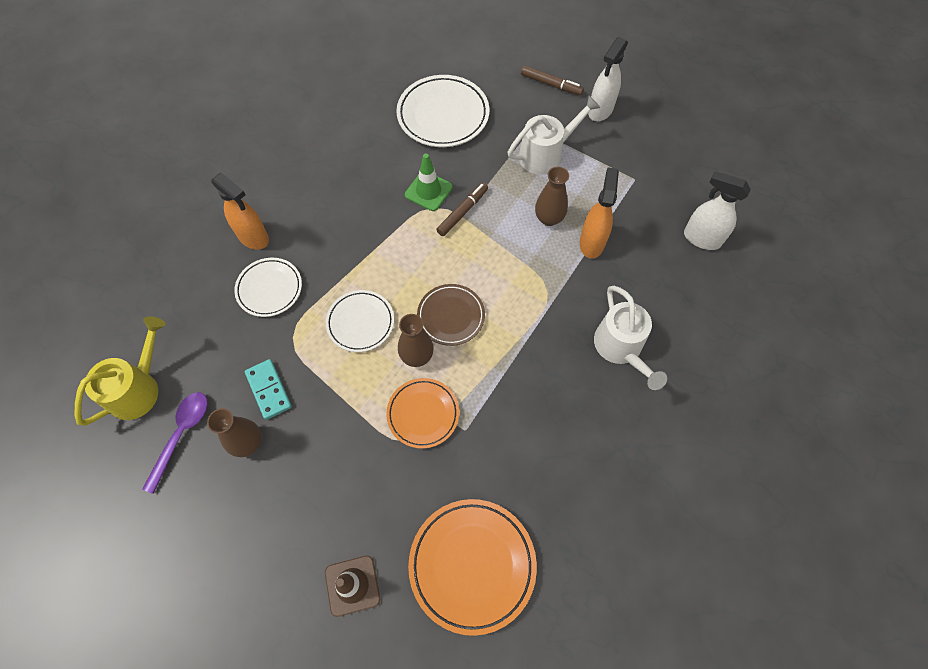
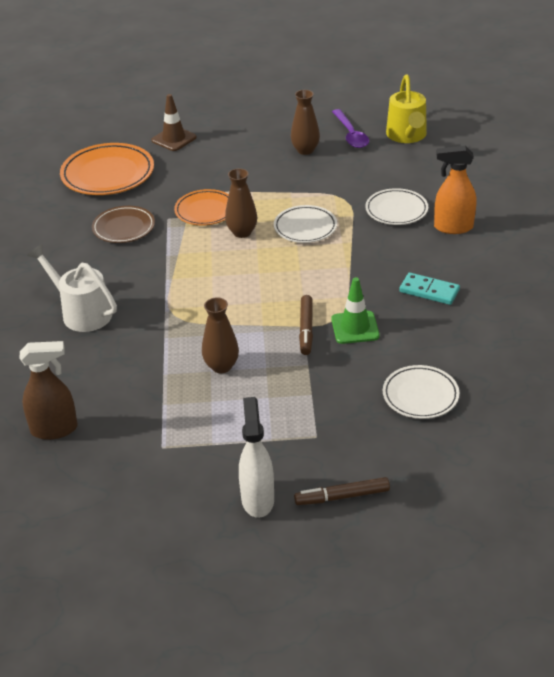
camera: 145 degrees right, 25 degrees down
turquoise domino [245,359,292,420] -> turquoise domino moved to [399,273,460,305]
white plate [396,75,489,147] -> white plate [383,365,459,419], size x0.63
brown plate [417,284,485,346] -> brown plate moved to [92,206,155,243]
white watering can [508,95,601,175] -> none
orange spray bottle [580,167,619,259] -> none
white spray bottle [684,171,751,250] -> brown spray bottle [20,341,78,440]

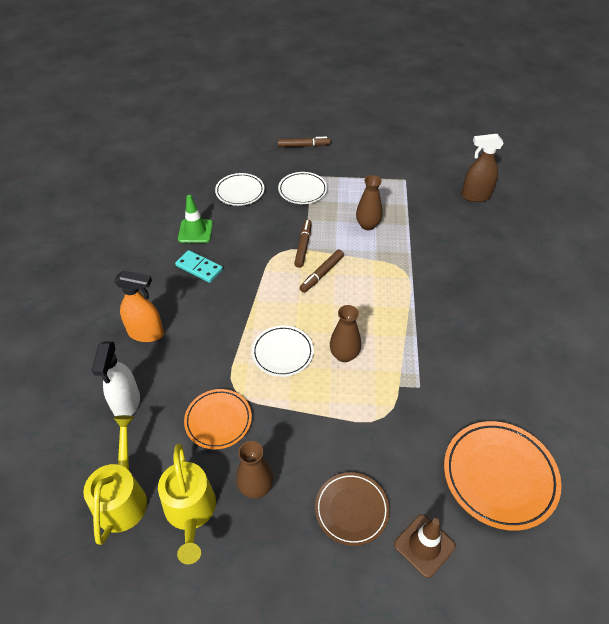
camera: 175 degrees left, 10 degrees up
white watering can [27,244,117,332] -> none
brown plate [92,206,155,243] -> brown plate moved to [315,472,390,546]
orange plate [174,189,229,225] -> orange plate moved to [184,389,252,449]
white spray bottle [239,397,274,518] -> white spray bottle moved to [92,341,140,416]
green traffic cone [331,277,380,344] -> green traffic cone moved to [178,195,213,243]
purple spoon [332,109,369,148] -> yellow watering can [158,444,216,564]
white plate [365,188,428,225] -> white plate moved to [278,172,327,204]
none -> brown marker [299,250,344,293]

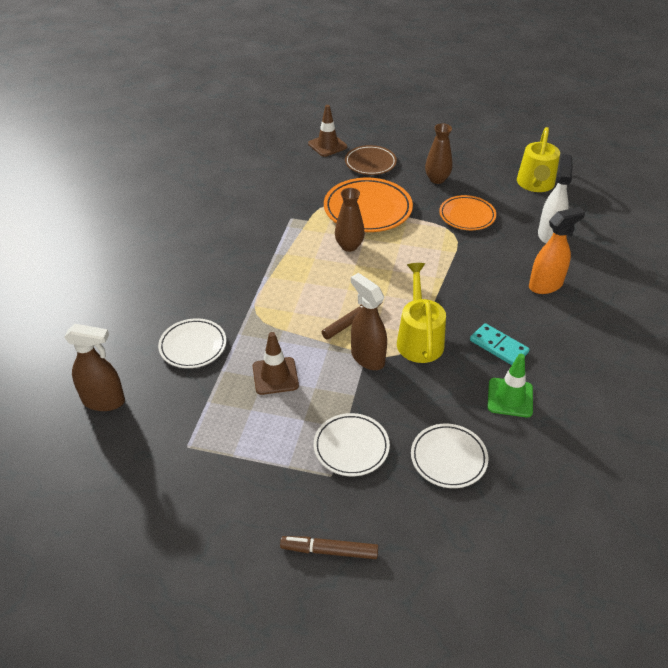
camera: 170 degrees left, 5 degrees down
orange spray bottle [114,270,164,342] -> orange spray bottle turned 135 degrees clockwise [529,207,585,294]
yellow watering can [158,444,216,564] -> yellow watering can moved to [397,263,446,363]
white plate [252,325,314,377] -> white plate moved to [158,318,227,368]
brown marker [294,220,312,268] -> brown spray bottle [351,273,387,370]
brown vase [356,175,382,230] -> brown traffic cone [253,332,299,395]
orange plate [444,421,562,531] -> orange plate moved to [324,178,413,232]

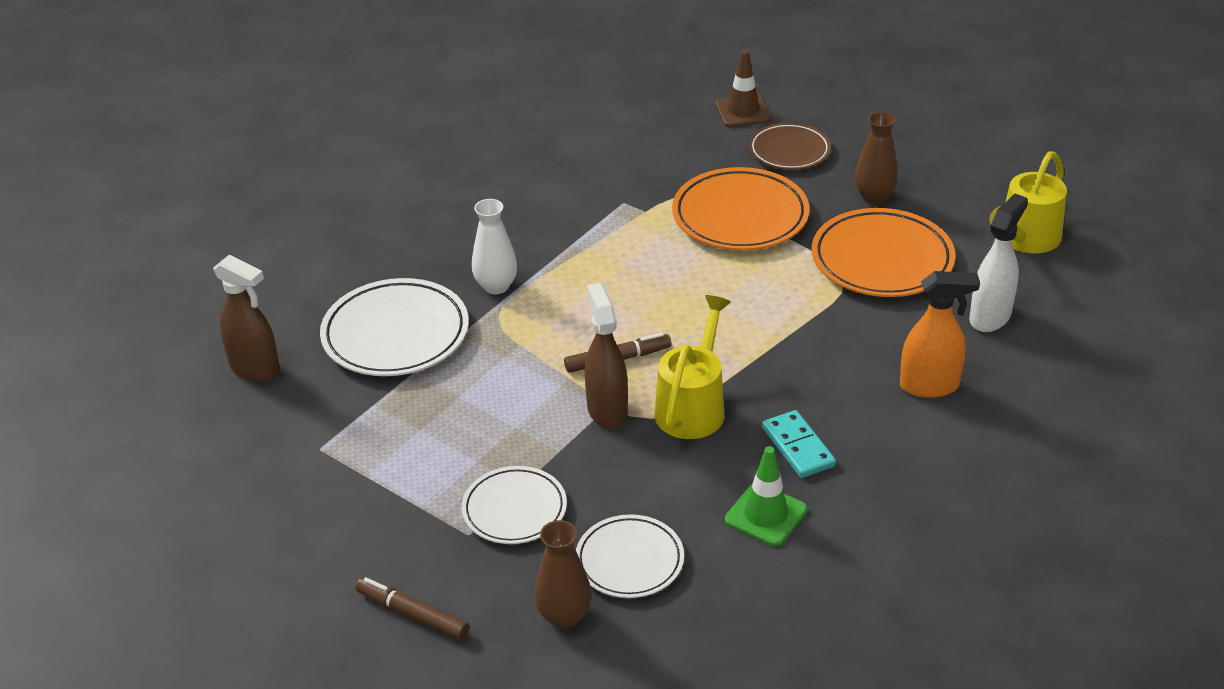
camera: 25 degrees right, 5 degrees down
white plate [158,318,227,368] -> white plate [320,278,469,376], size x1.59
brown traffic cone [253,332,299,395] -> none
brown vase [335,188,365,252] -> brown vase moved to [535,520,592,629]
orange plate [439,195,496,230] -> orange plate [812,208,956,297], size x1.59
none -> white vase [472,199,517,294]

